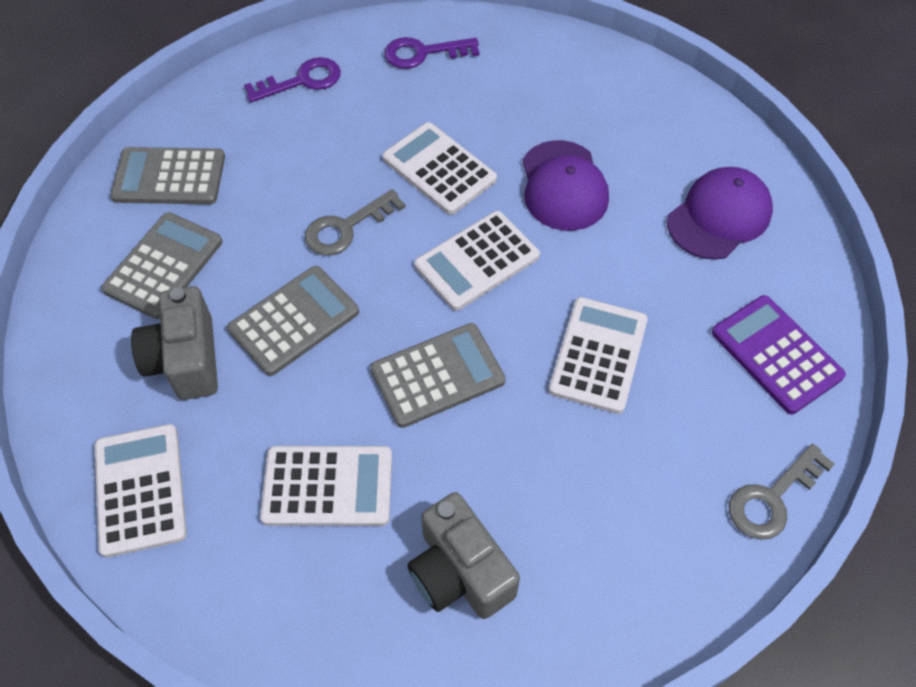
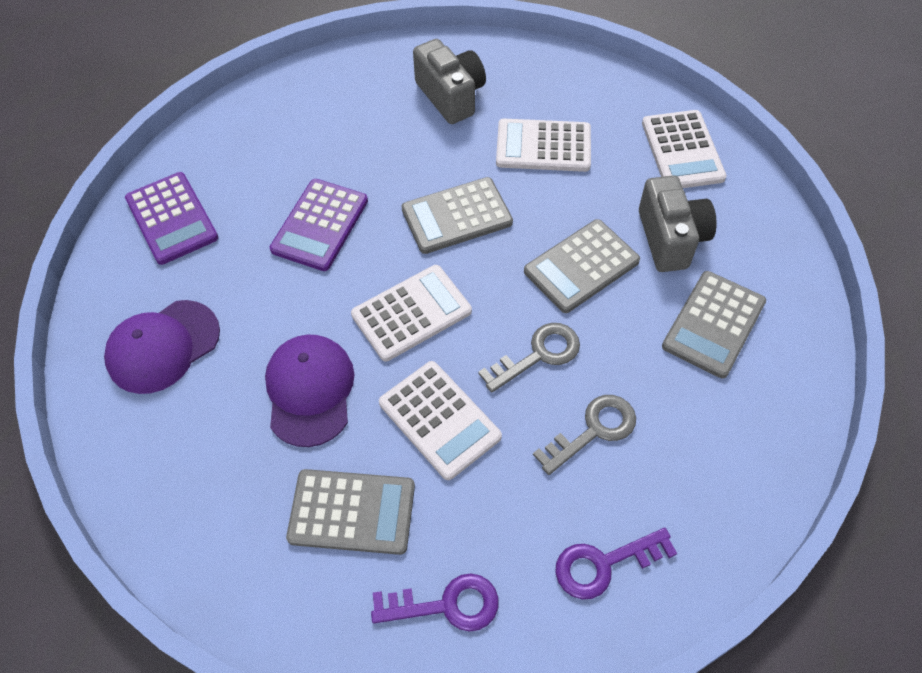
camera: 175 degrees left, 0 degrees up
grey calculator [111,147,225,204] -> grey calculator moved to [286,469,415,555]
white calculator [549,297,648,414] -> purple calculator [270,179,368,271]
grey key [729,444,835,540] -> grey key moved to [533,395,636,475]

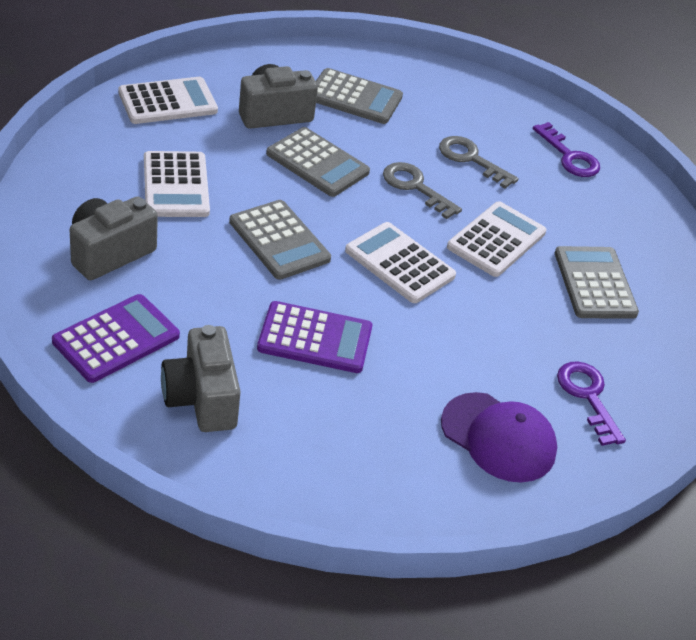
camera: 110 degrees left, 15 degrees down
purple calculator [125,172,218,265] -> purple calculator moved to [52,294,180,383]
purple cap [265,335,354,447] -> none
purple key [371,573,498,632] -> purple key moved to [557,361,626,446]
none -> grey camera [161,325,241,432]

